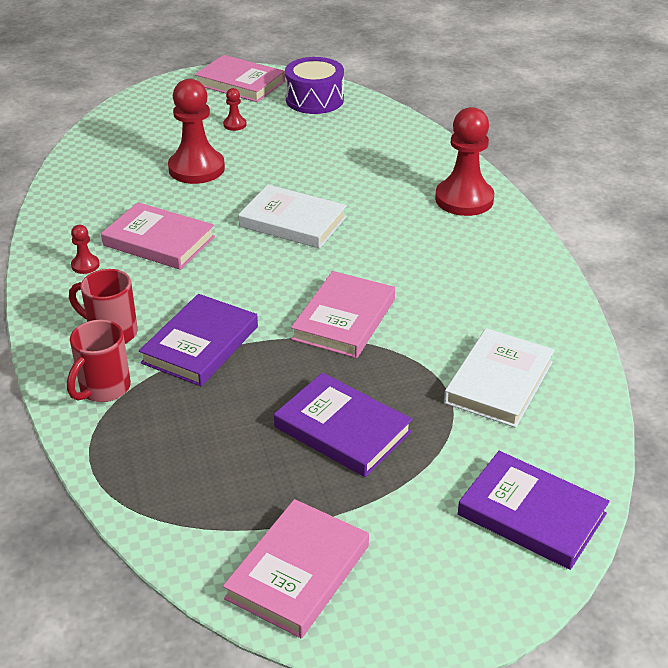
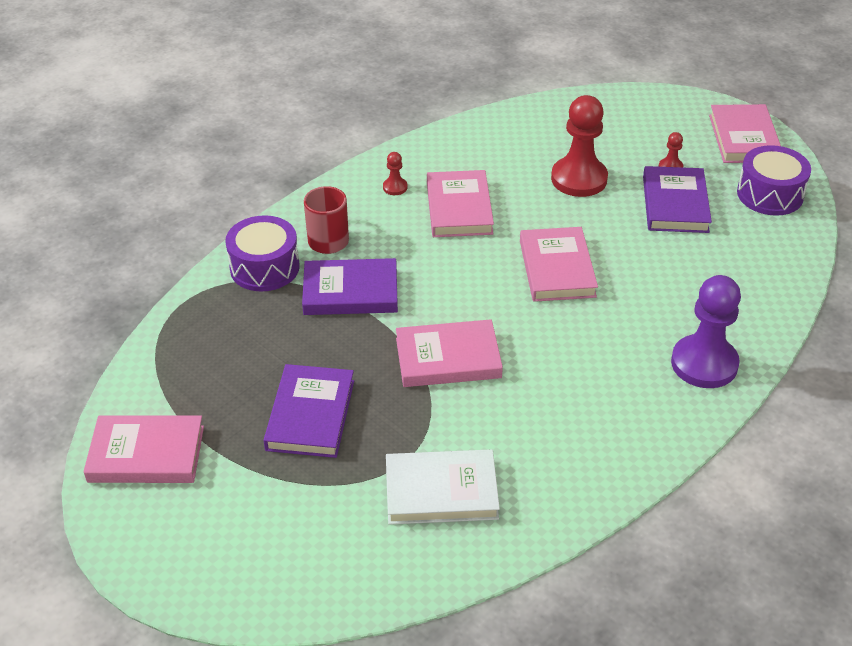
camera: 60 degrees right, 5 degrees up
red mug [67,320,131,402] -> purple drum [225,215,300,291]
white book [238,185,347,249] -> pink book [520,227,598,302]
red pawn [435,107,494,216] -> purple pawn [671,275,741,388]
purple book [458,451,610,570] -> purple book moved to [643,166,712,233]

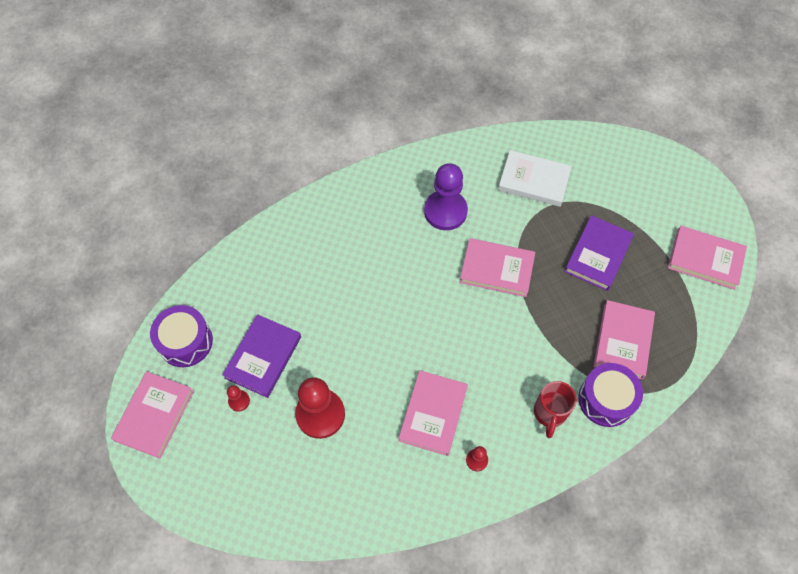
camera: 160 degrees left, 20 degrees up
purple book [302,258,398,315] -> none
pink book [520,227,598,302] -> pink book moved to [593,300,655,379]
purple pawn [671,275,741,388] -> purple pawn moved to [424,163,468,230]

